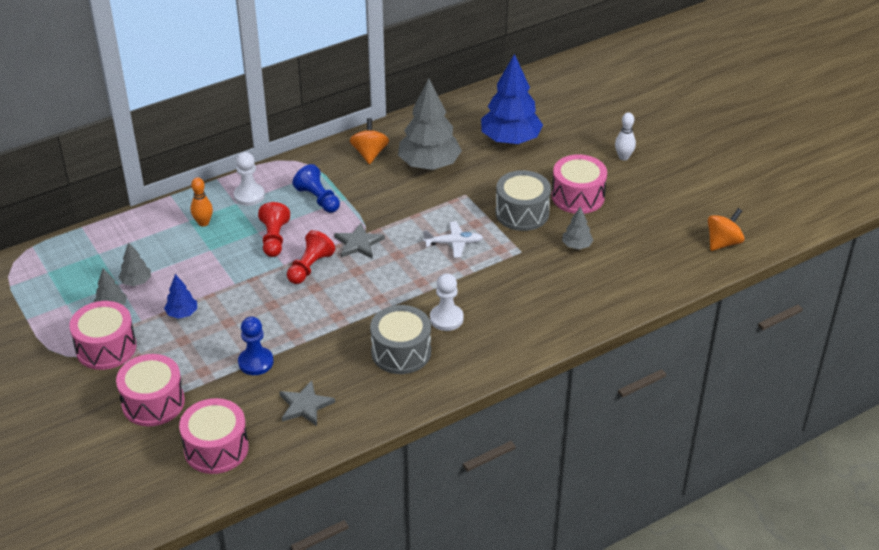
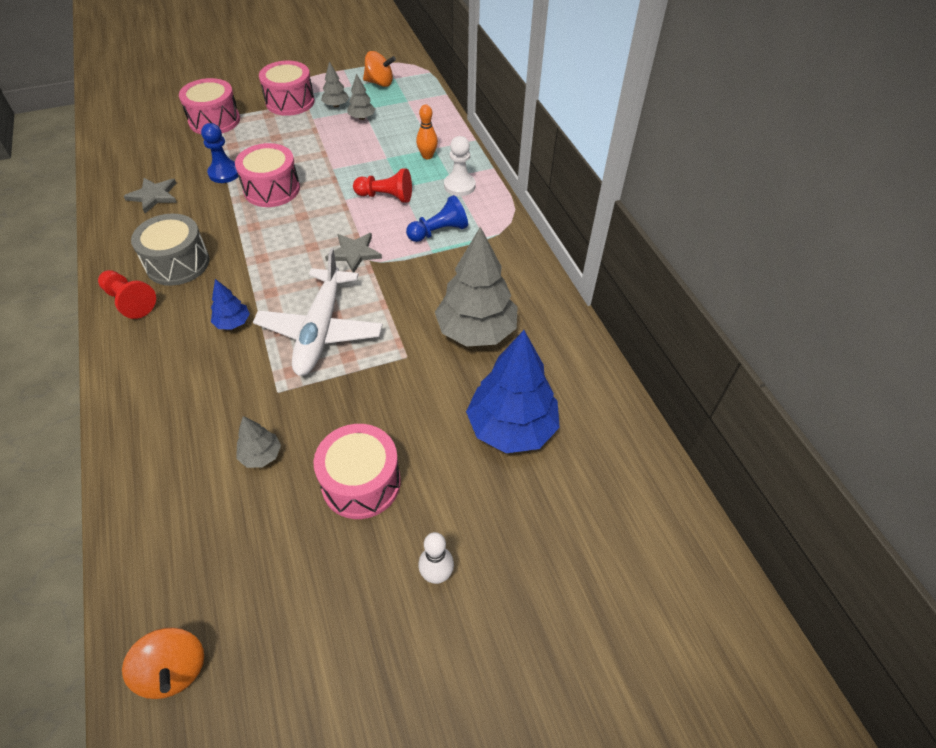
camera: 100 degrees right, 10 degrees up
blue tree [164,274,197,319] -> blue tree moved to [211,279,250,330]
pink drum [179,398,249,474] -> pink drum moved to [235,143,300,207]
red pawn [287,230,335,284] -> red pawn moved to [98,270,156,319]
orange spinning top [350,118,389,164] -> orange spinning top moved to [363,51,396,87]
white plane [423,222,483,258] -> white plane [253,249,383,376], size x1.95
white pawn [430,273,464,331] -> none
grey drum [495,170,551,231] -> none

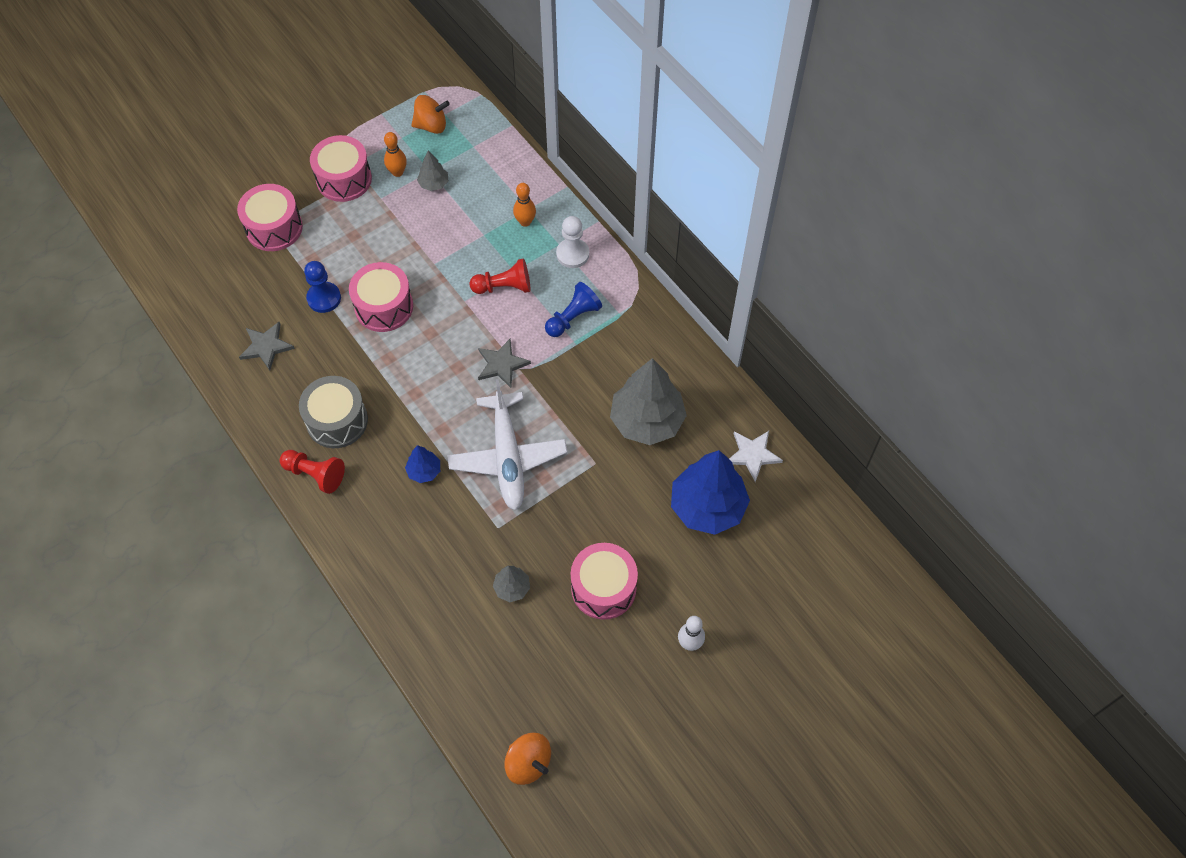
camera: 15 degrees left, 10 degrees up
grey tree [321,61,349,107] -> orange bowling pin [384,132,407,177]
none -> white star [729,431,783,482]

